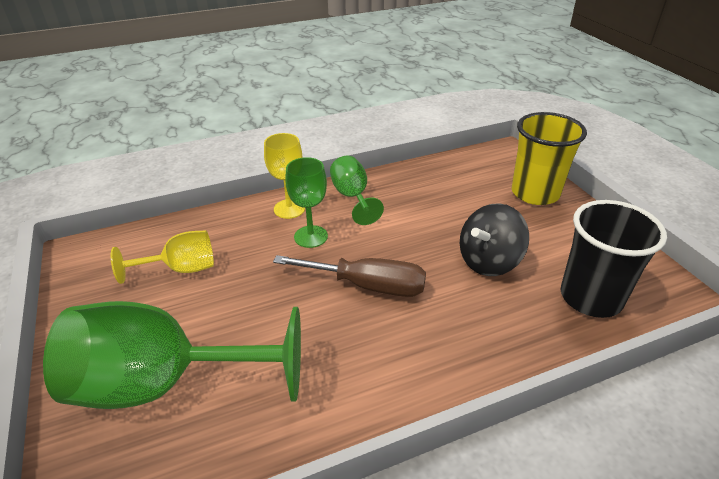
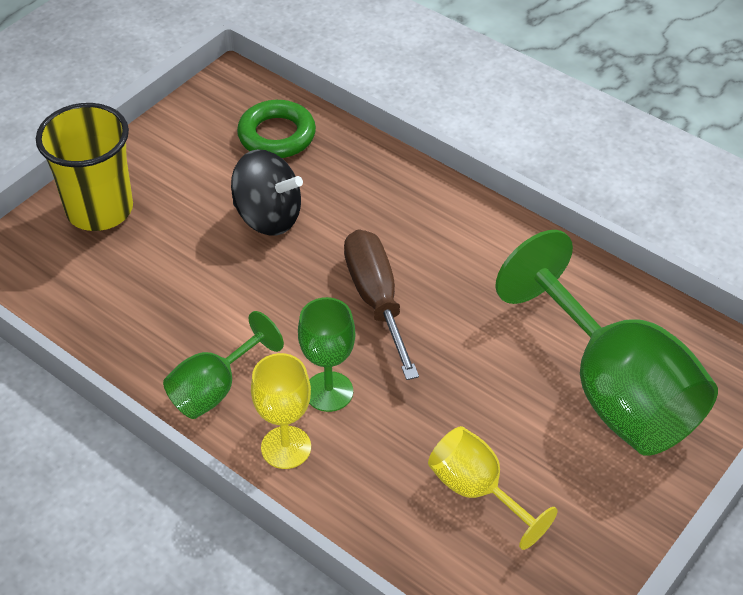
camera: 120 degrees left, 10 degrees up
black cup [560,200,667,318] -> green ring [237,100,316,158]

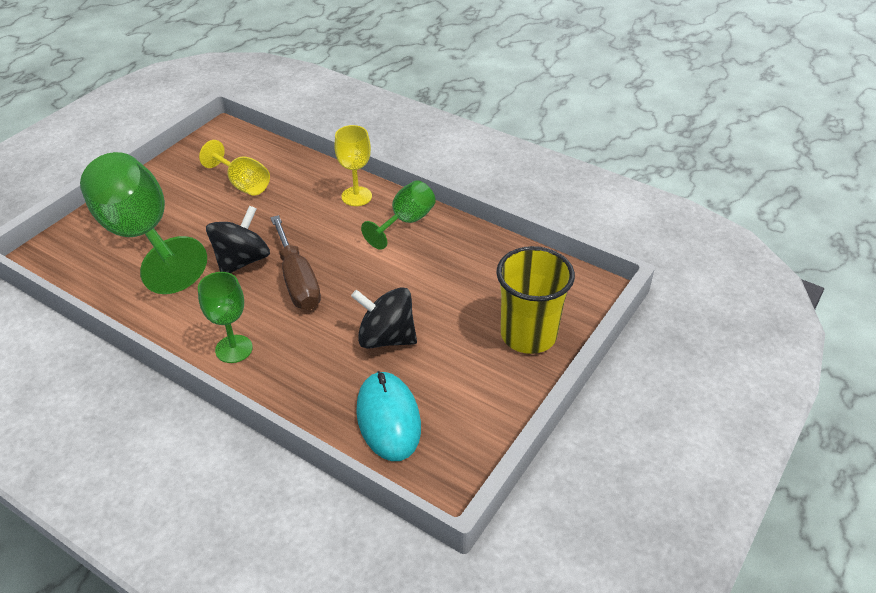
camera: 175 degrees right, 5 degrees down
green ring [237,100,316,158] -> turquoise mouse [356,371,421,461]
green goblet [298,297,355,412] -> green goblet moved to [198,272,253,363]
none -> black spinning top [206,205,270,273]

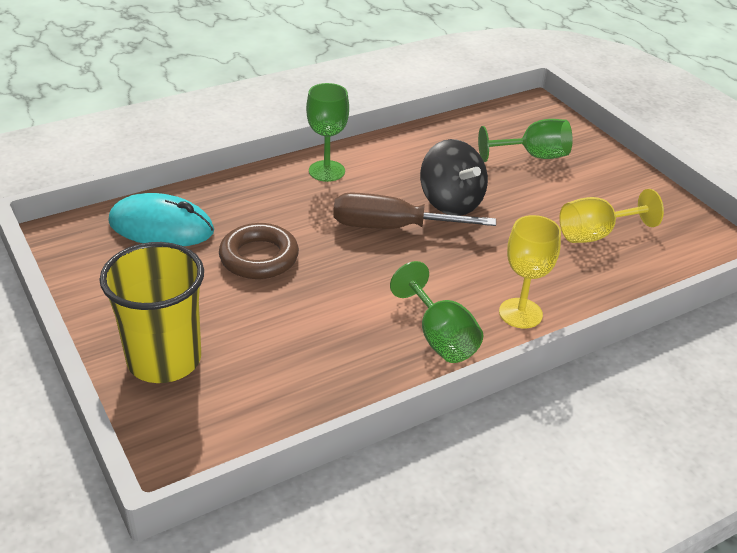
camera: 115 degrees right, 5 degrees down
green goblet [80,152,207,294] -> green goblet [478,119,573,162], size x0.51
black spinning top [351,287,417,349] -> brown ring [219,223,299,279]

